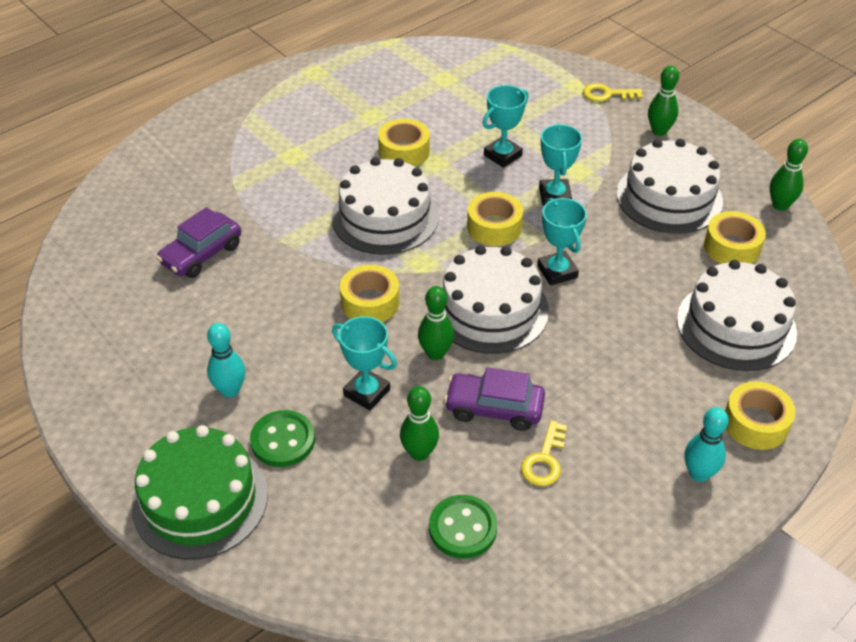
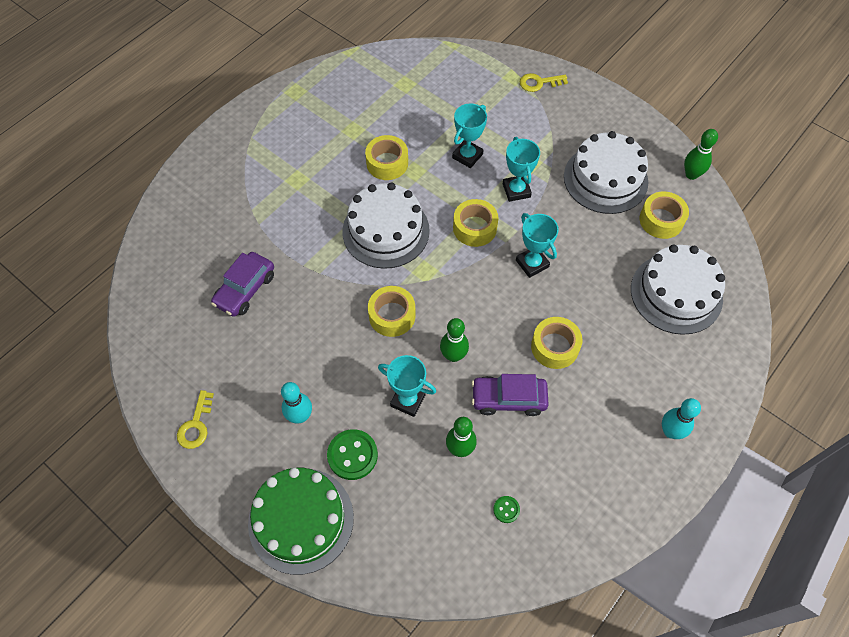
camera: 10 degrees left, 15 degrees up
green button [429,495,497,559] -> green button [493,496,520,523], size x0.51
white cake [441,245,549,354] -> none
yellow key [521,420,567,486] -> yellow key moved to [177,390,214,449]
green bowling pin [648,66,679,136] -> none
yellow tape [725,381,795,450] -> yellow tape moved to [531,317,583,369]

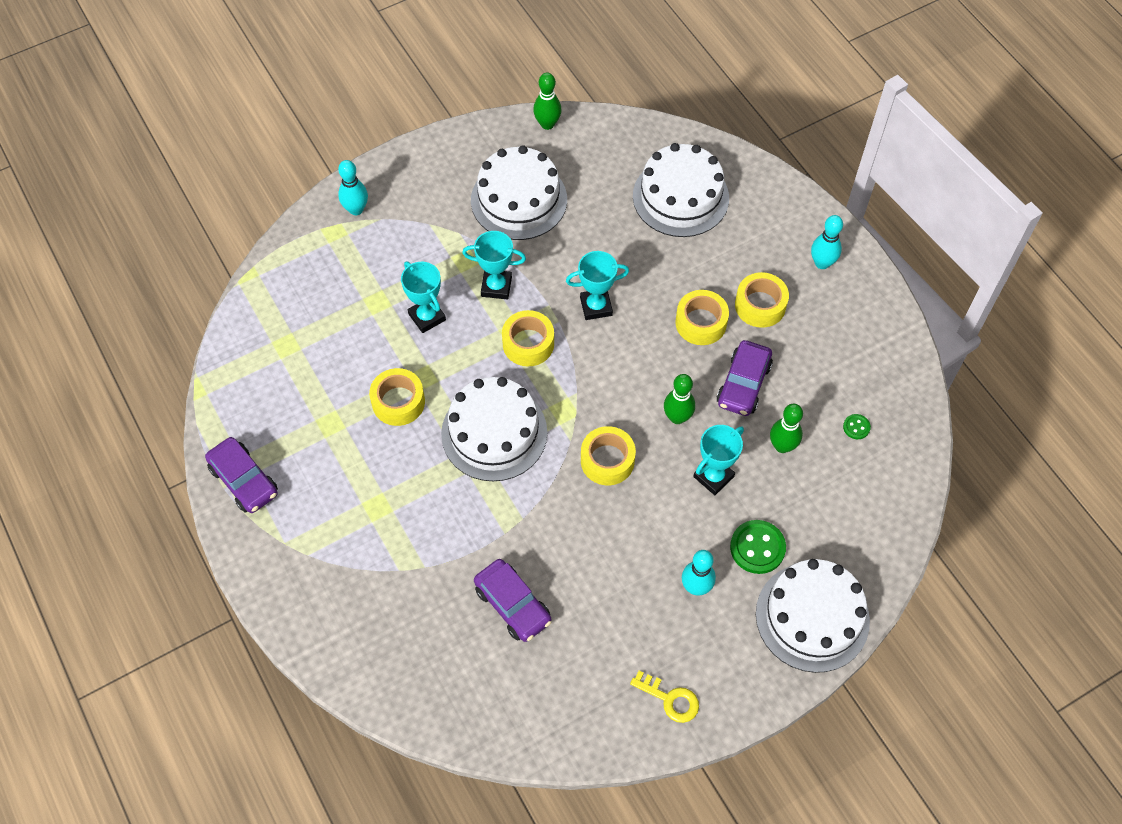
camera: 70 degrees left, 0 degrees up
green cake [248,468,354,575] -> white cake [756,559,870,673]
yellow key [519,73,568,92] -> turquoise bowling pin [338,160,368,215]
yellow tape [640,191,689,239] -> yellow tape moved to [735,272,789,328]
none -> purple car [205,437,278,513]

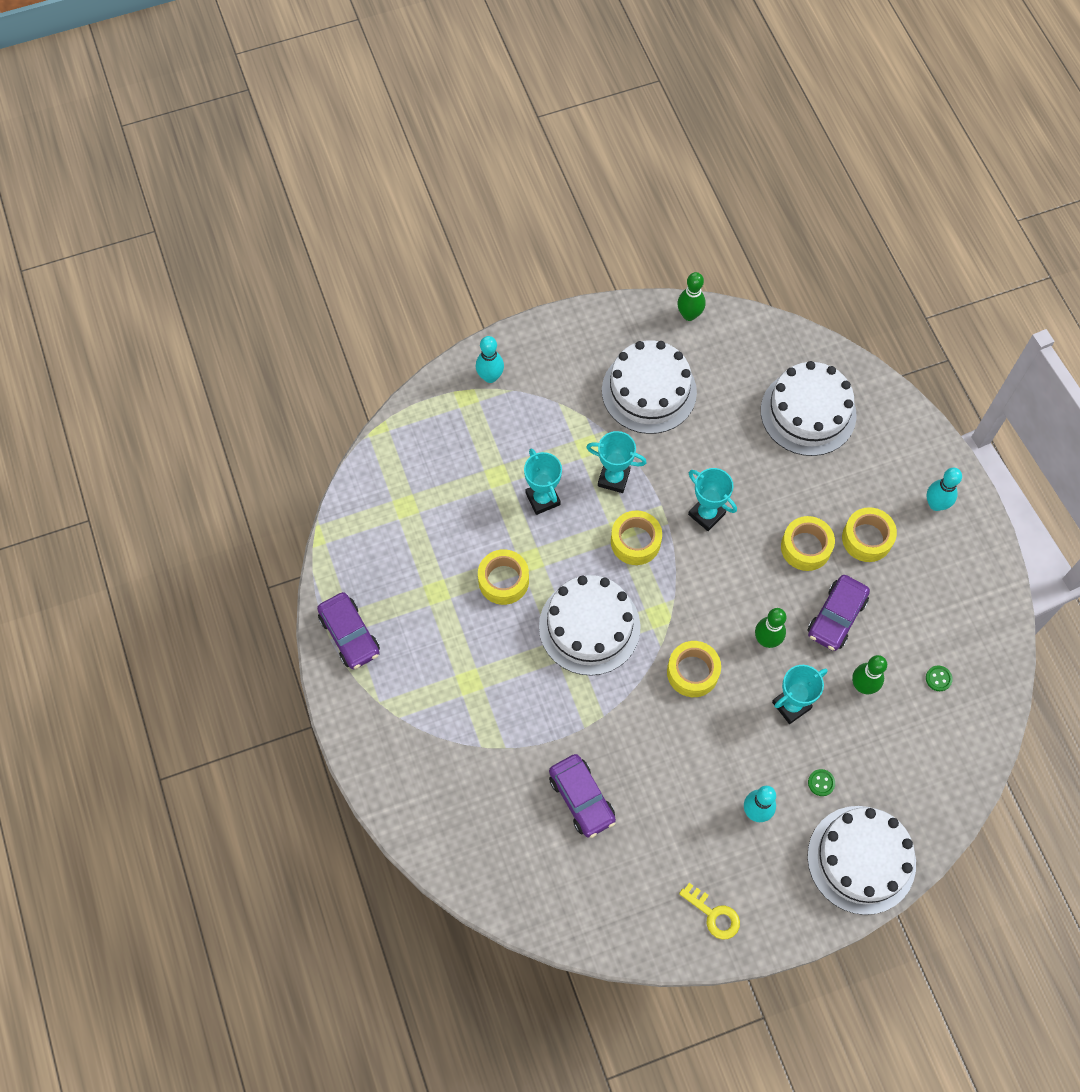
camera: 10 degrees right, 5 degrees up
turquoise trophy [566,251,629,320] -> turquoise trophy turned 45 degrees clockwise [688,468,737,531]
green button [730,520,786,574] -> green button [808,769,835,796], size x0.51

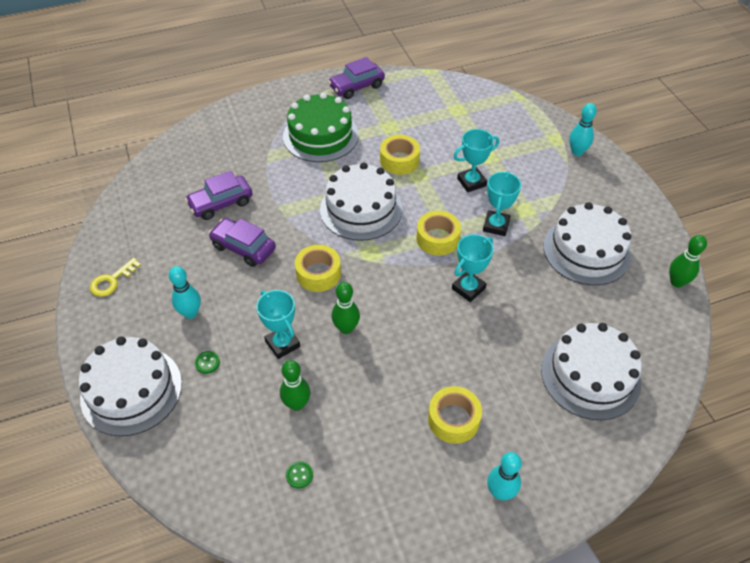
camera: 90 degrees right, 15 degrees down
yellow tape [781,516,835,571] -> none
purple car [807,575,870,651] -> purple car moved to [208,218,276,267]
none -> green cake [283,92,359,162]

